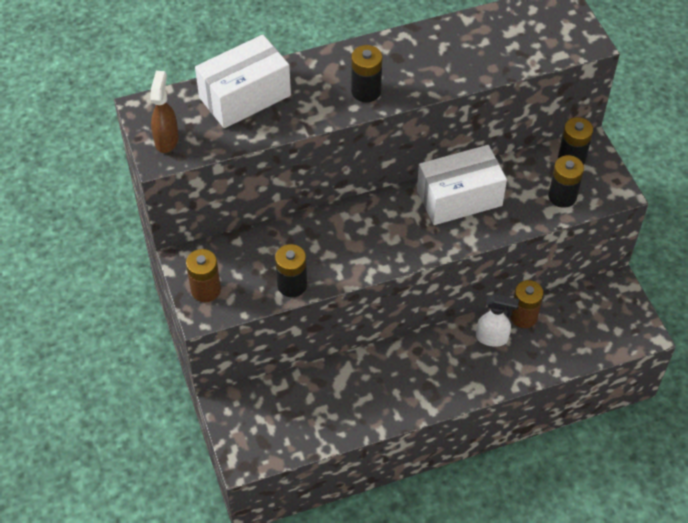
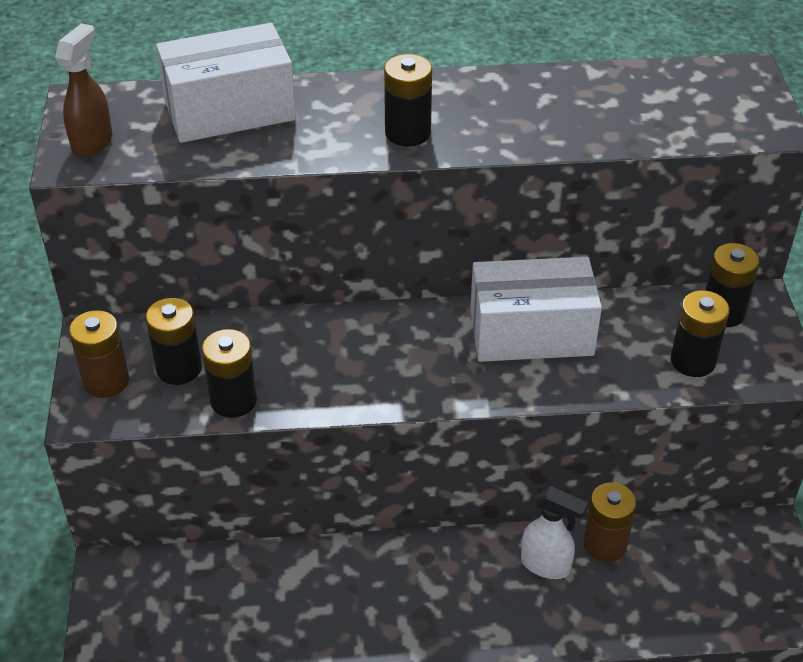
camera: 15 degrees right, 10 degrees down
none -> black battery [146,298,202,385]

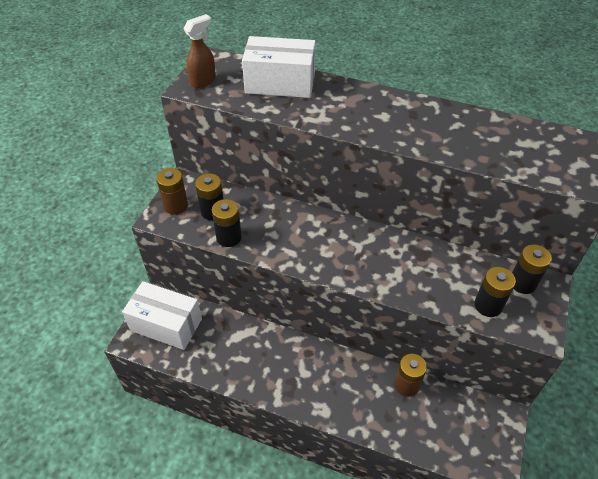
camera: 25 degrees right, 5 degrees up
black battery [384,54,432,147] -> none
white box [470,257,602,362] -> white box moved to [122,281,202,350]
white spray bottle [521,486,588,579] -> none

